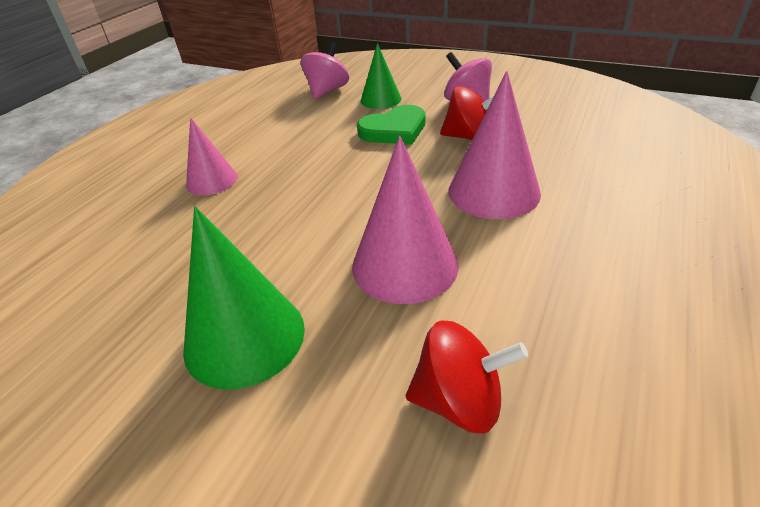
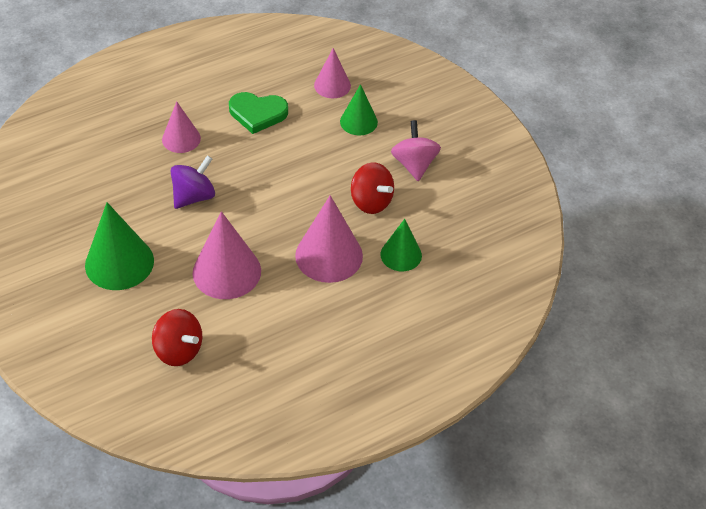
camera: 30 degrees right, 10 degrees up
pink spinning top [301,42,349,99] -> pink cone [314,48,351,98]
green heart [357,105,425,145] -> green heart moved to [229,92,288,134]
none -> purple spinning top [171,155,215,209]
none -> green cone [380,219,422,271]

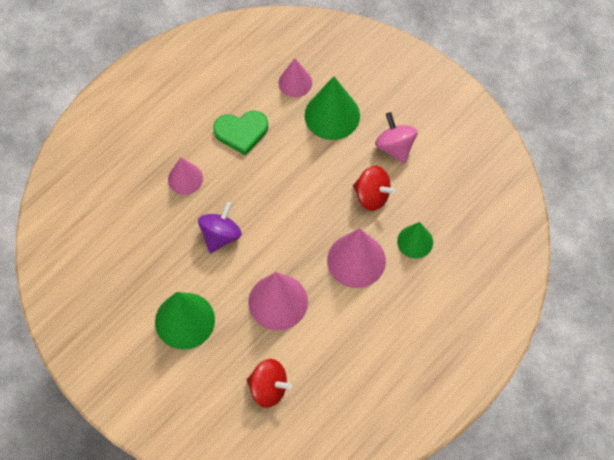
camera: 15 degrees left, 15 degrees up
green cone [340,84,378,135] -> green cone [305,76,360,140], size x1.62

